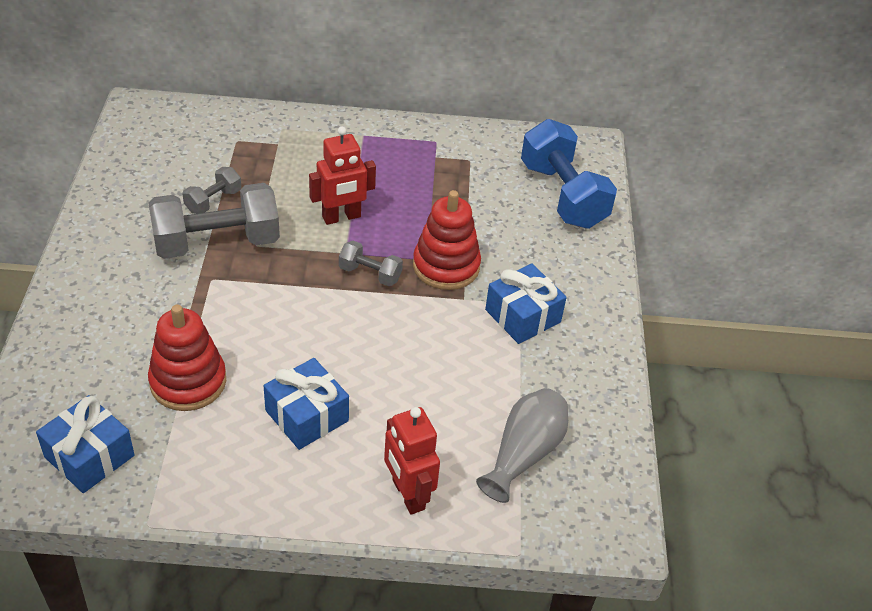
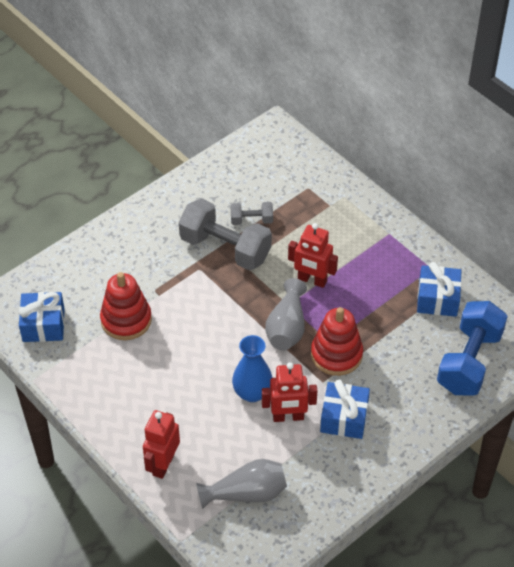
camera: 50 degrees right, 5 degrees up
blue gift [264,358,349,450] -> blue gift moved to [417,262,462,317]
grey dumbbell [339,241,403,286] -> grey vase [265,278,307,350]
none -> blue vase [232,335,273,402]
none -> red robot [262,363,317,422]

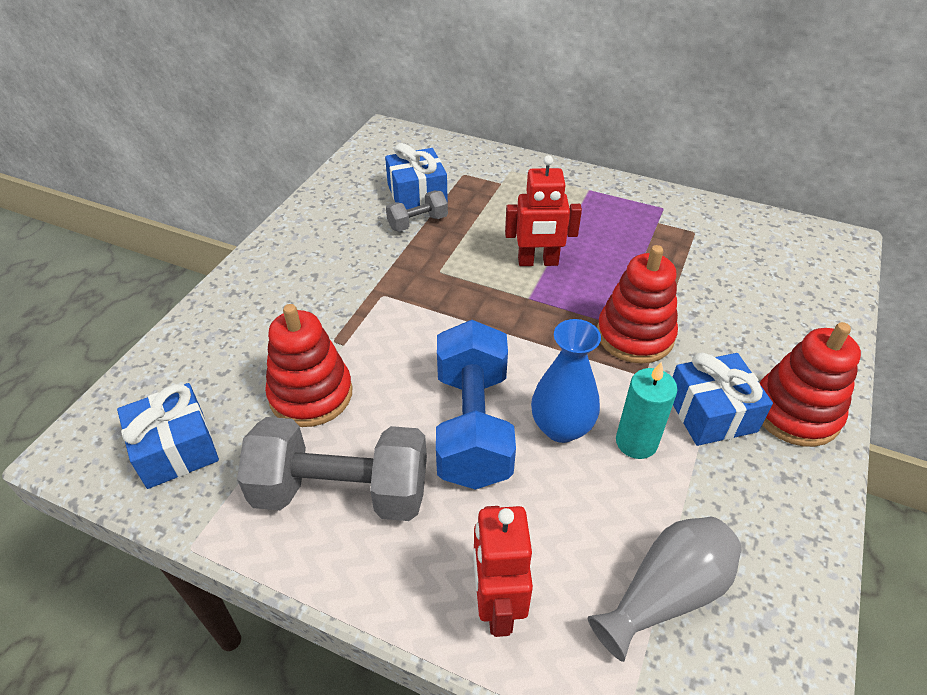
camera: 25 degrees left, 5 degrees down
grey dumbbell [179,198,272,270] -> grey dumbbell moved to [237,417,427,521]
red robot [262,363,317,422] -> turquoise candle [616,361,678,459]
grey vase [265,278,307,350] -> none
blue gift [417,262,462,317] -> blue gift moved to [385,143,448,210]
blue dumbbell [437,301,508,396] -> blue dumbbell moved to [436,320,516,490]
none -> red stacking toy [760,322,861,447]

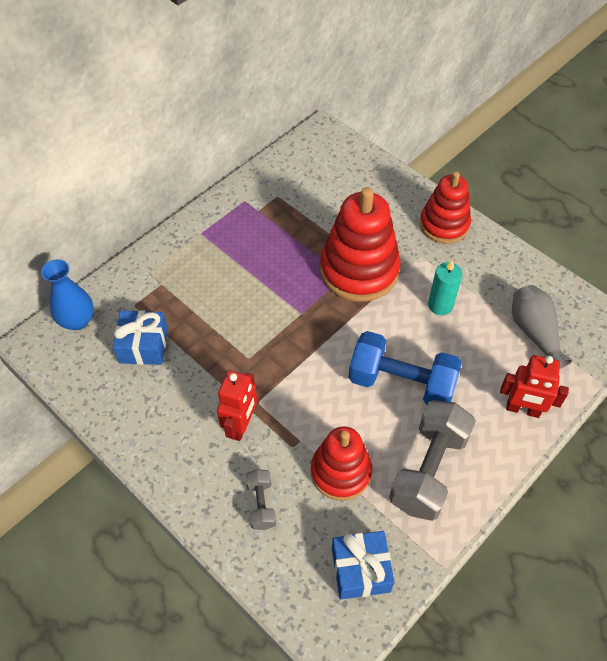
camera: 70 degrees left, 10 degrees up
grey dumbbell [386,191,448,232] -> grey dumbbell moved to [245,469,276,530]
red robot [505,155,582,266] -> red robot moved to [217,370,257,441]
blue vase [531,319,601,443] -> blue vase moved to [41,259,94,330]
red stacking toy [597,245,678,364] -> red stacking toy [320,187,401,302], size x1.53
blue gift [672,353,773,446] -> none

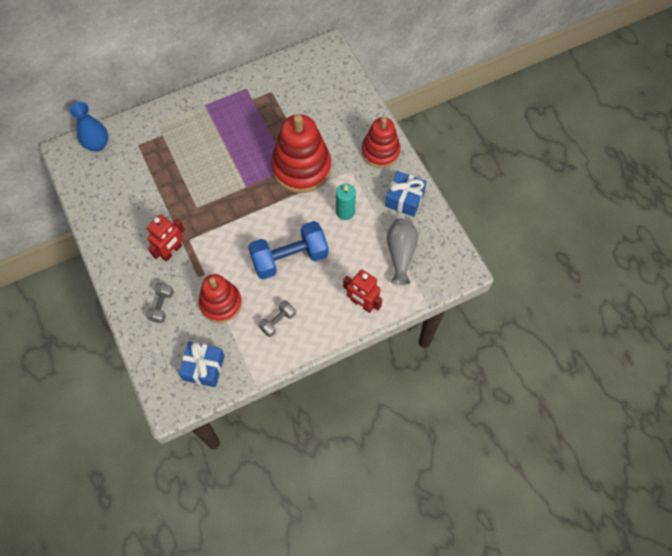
camera: 20 degrees right, 10 degrees up
blue gift [113,310,168,365] -> blue gift moved to [385,171,427,217]
blue dumbbell [349,331,462,405] -> blue dumbbell turned 60 degrees counterclockwise [248,221,329,280]
grey dumbbell [389,400,476,521] -> grey dumbbell [258,300,296,337], size x0.49

